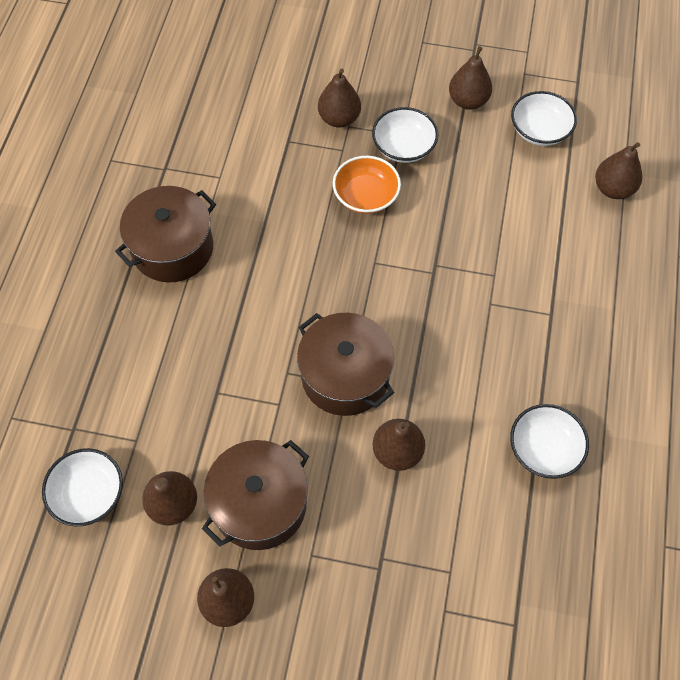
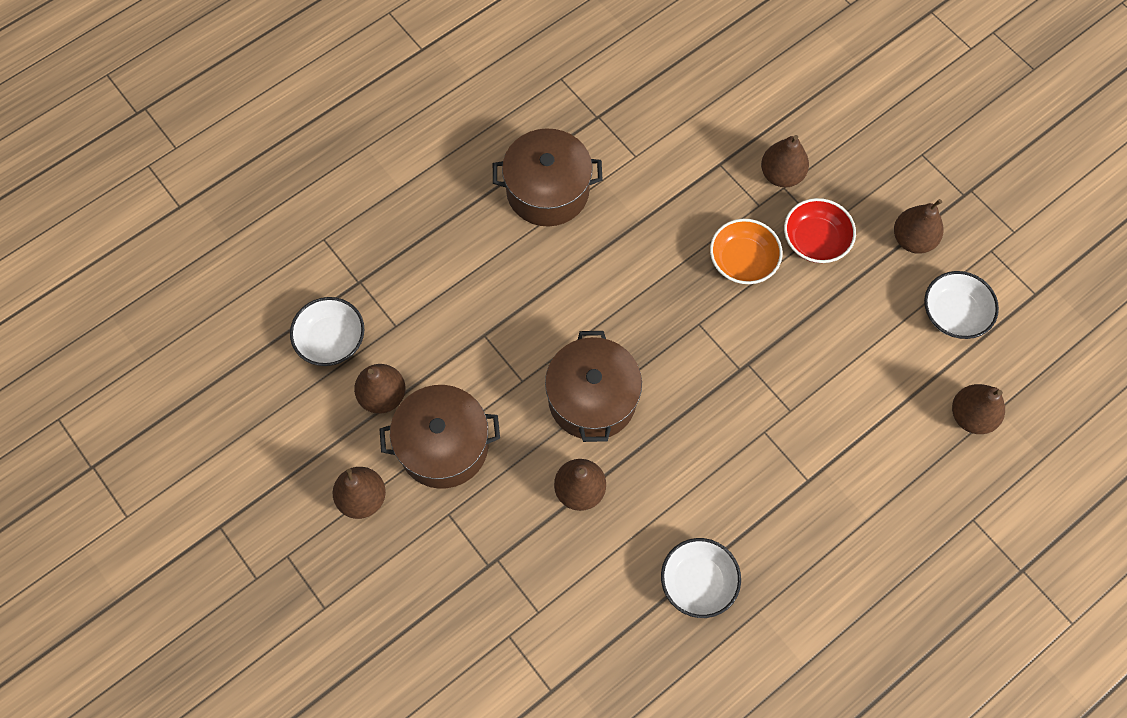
camera: 40 degrees right, 5 degrees up
white bowl [372,107,438,163] -> red bowl [784,198,856,263]

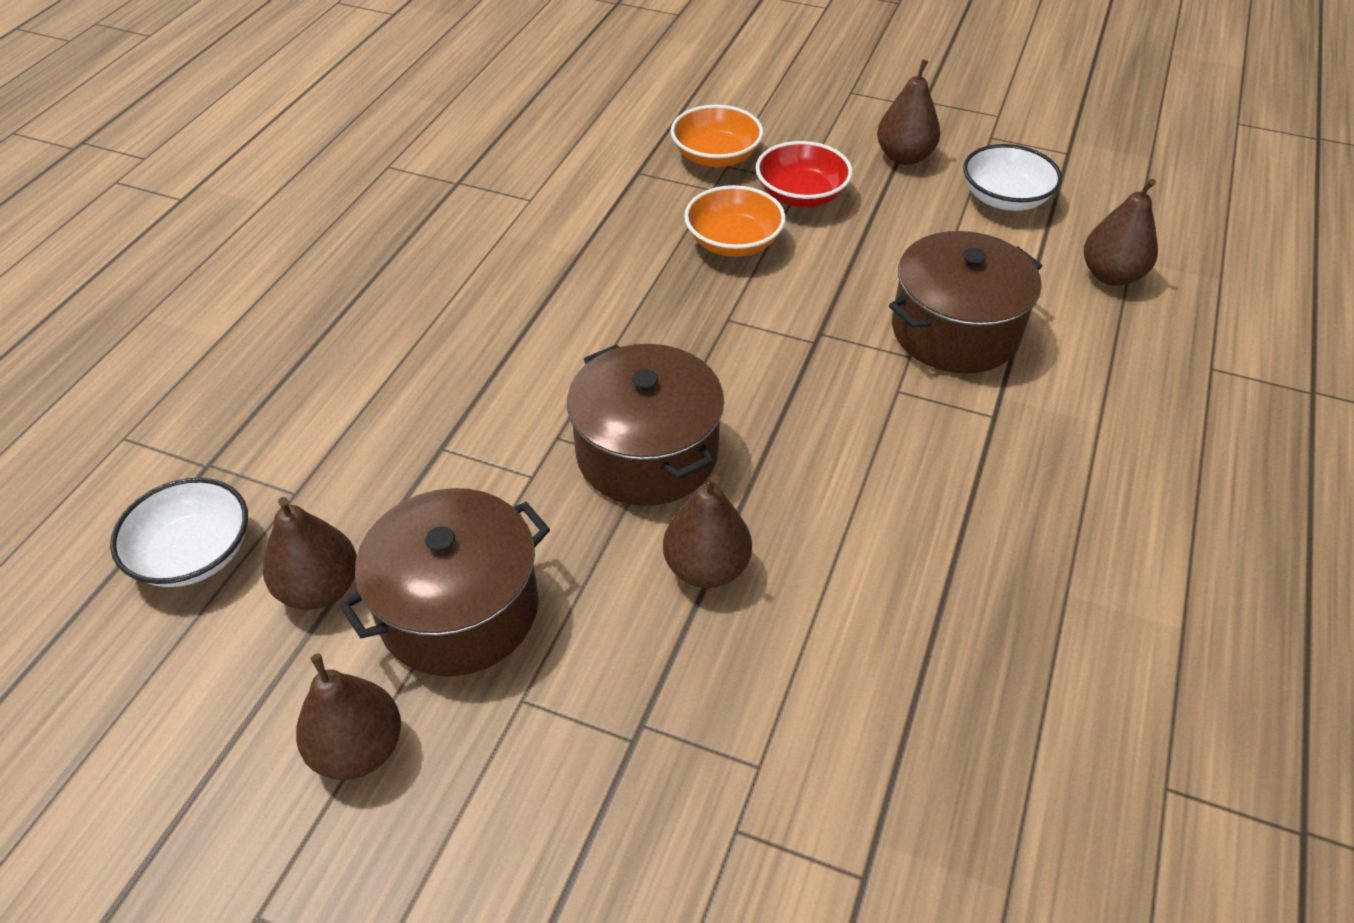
camera: 30 degrees left, 20 degrees down
brown pot [493,128,603,226] -> brown pot moved to [889,231,1042,373]
white bowl [661,538,741,618] -> none
brown pear [761,135,809,187] -> orange bowl [671,105,763,167]

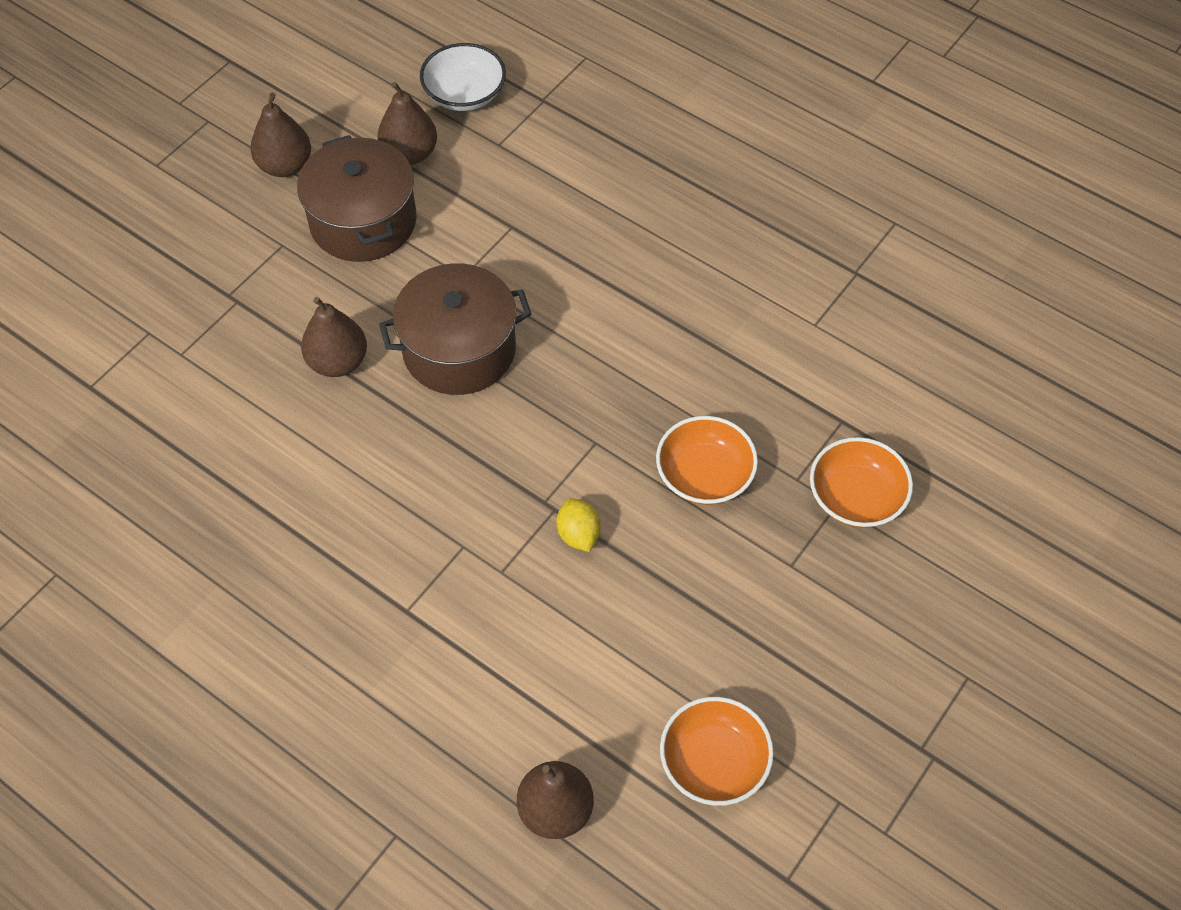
camera: 105 degrees right, 10 degrees up
red bowl [756,141,852,207] -> none
brown pear [877,59,940,165] -> none
brown pot [889,231,1042,373] -> none
white bowl [963,144,1062,211] -> orange bowl [660,697,774,806]
none -> yellow lemon [557,498,600,552]

